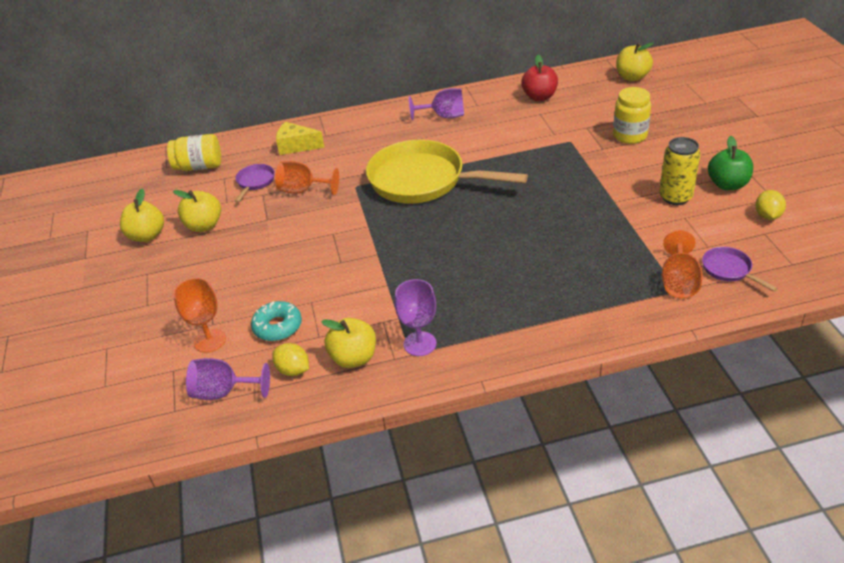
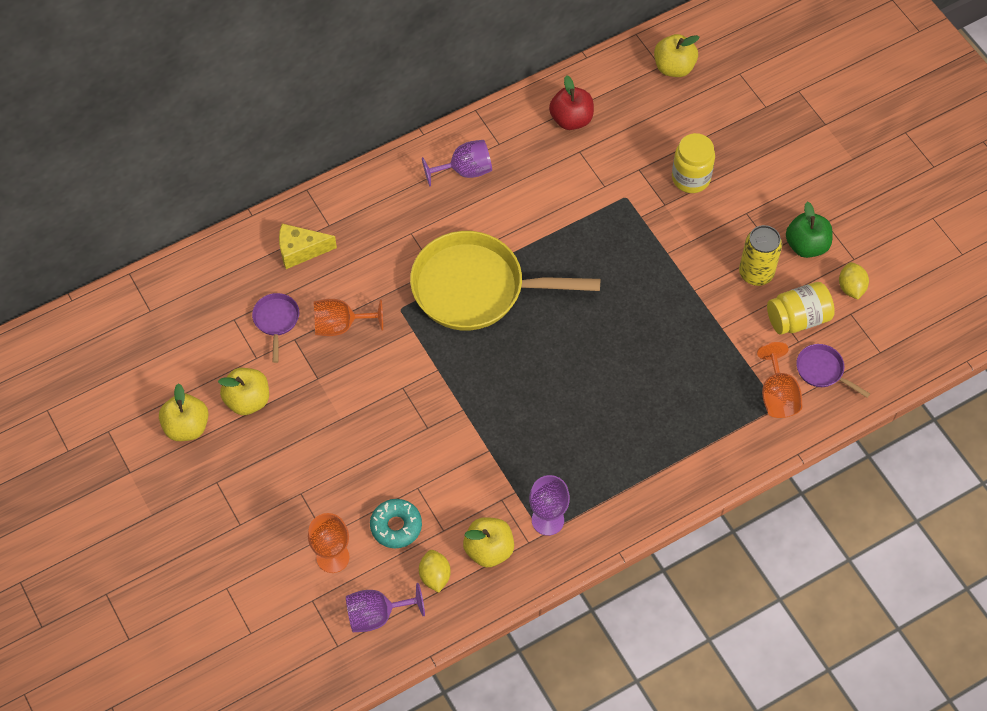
camera: 20 degrees left, 20 degrees up
yellow jar [167,134,221,171] -> yellow jar moved to [767,282,835,335]
yellow lemon [272,343,309,376] -> yellow lemon turned 60 degrees clockwise [419,550,451,593]

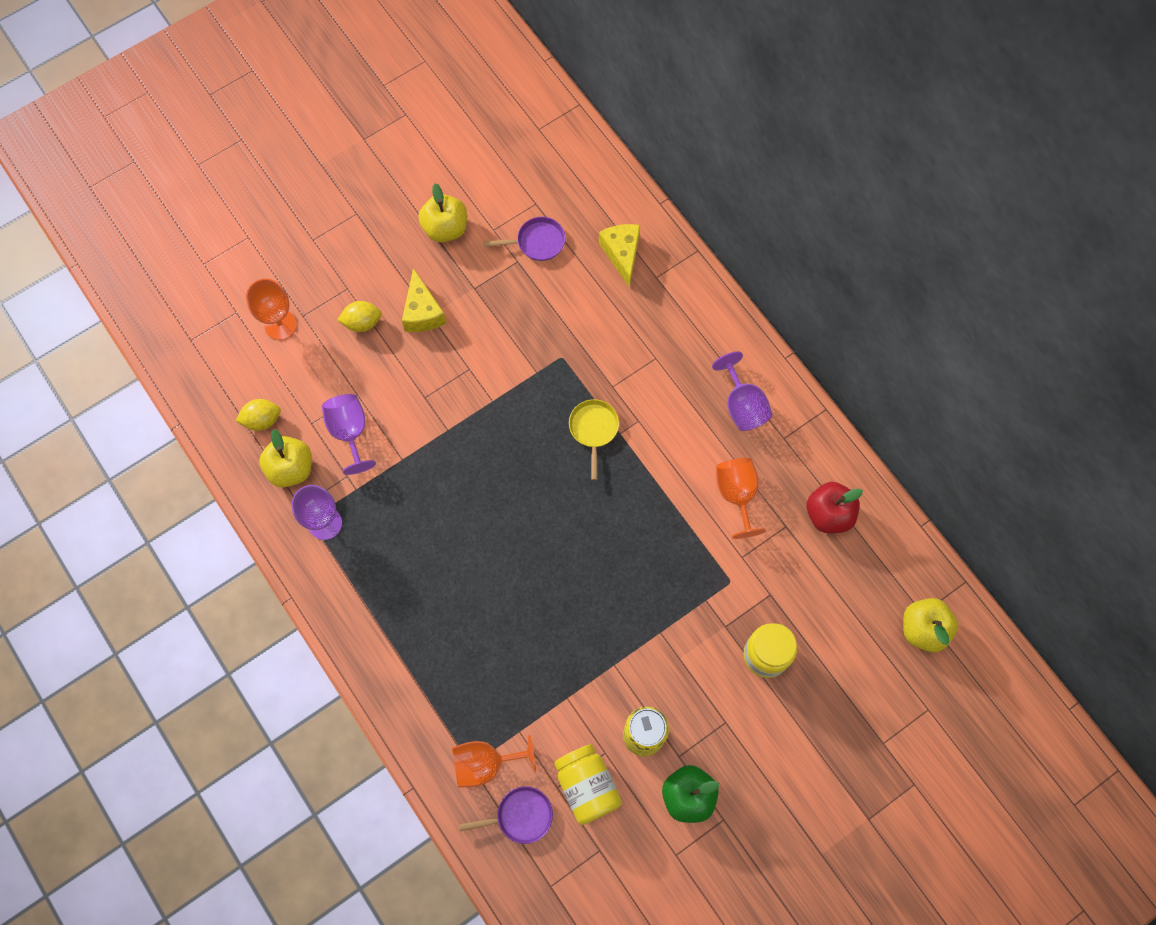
camera: 85 degrees right, 10 degrees up
yellow apple [159,383,209,441] -> none
orange goblet [314,299,383,336] -> orange goblet moved to [716,458,766,539]
purple goblet [346,583,425,632] -> purple goblet moved to [322,394,376,475]
turquoise donut [370,499,422,548] -> none
yellow pan [410,231,600,330] -> yellow pan [569,399,619,480], size x0.42
purple pan [796,344,870,398] -> purple pan turned 45 degrees clockwise [459,786,553,844]
yellow lemon [839,262,869,299] -> yellow lemon moved to [337,301,382,332]
none -> yellow cheese [402,268,446,332]

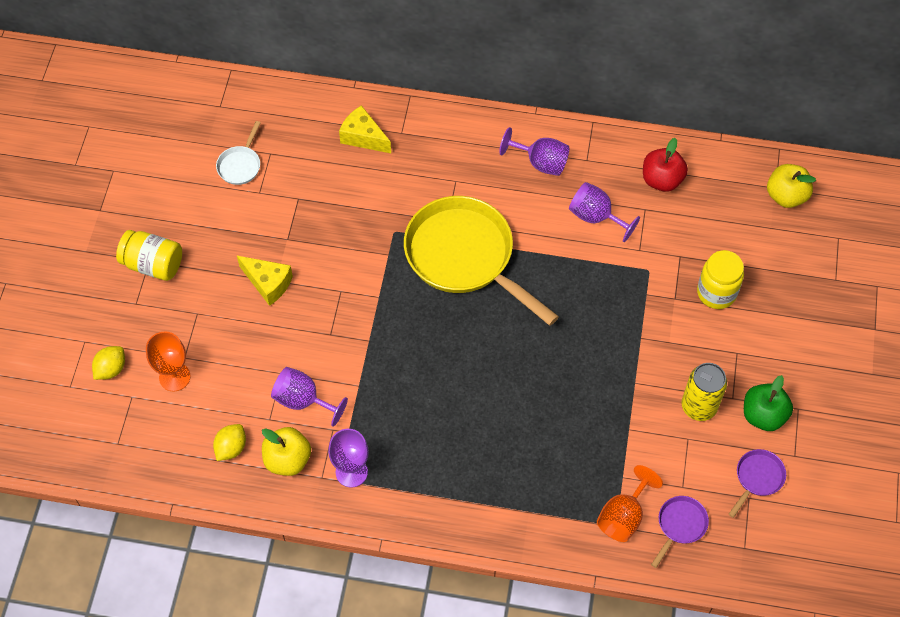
camera: 45 degrees left, 10 degrees down
yellow lemon [337,301,382,332] -> yellow lemon moved to [92,346,125,380]
yellow apple [419,183,467,242] -> none
purple pan [484,217,565,261] -> purple pan moved to [729,449,786,518]
yellow jar [554,744,622,825] -> yellow jar moved to [116,230,182,281]
yellow pan [569,399,619,480] -> yellow pan [404,196,559,326], size x2.38
orange goblet [716,458,766,539] -> purple goblet [569,182,640,242]
none -> white pan [216,121,261,185]

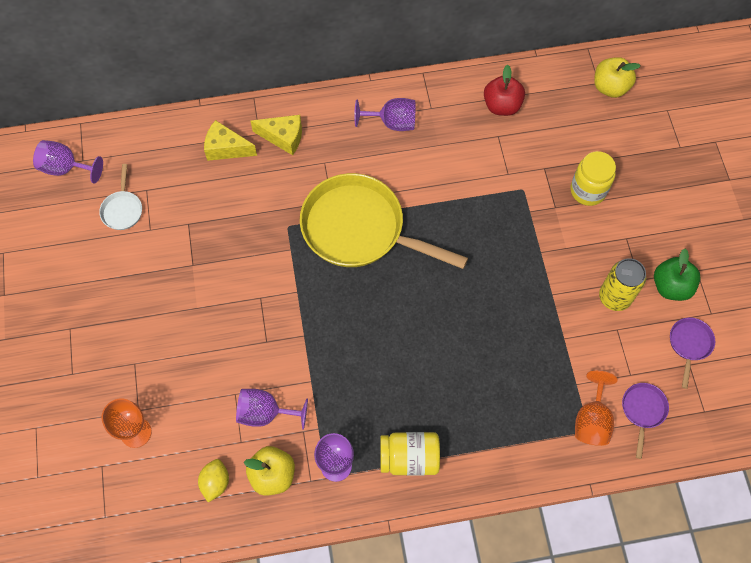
camera: 20 degrees left, 5 degrees up
yellow lemon [92,346,125,380] -> none
yellow jar [116,230,182,281] -> yellow jar moved to [380,432,440,476]
yellow cheese [237,256,293,306] -> yellow cheese moved to [250,115,302,155]
purple goblet [569,182,640,242] -> purple goblet moved to [33,140,103,184]

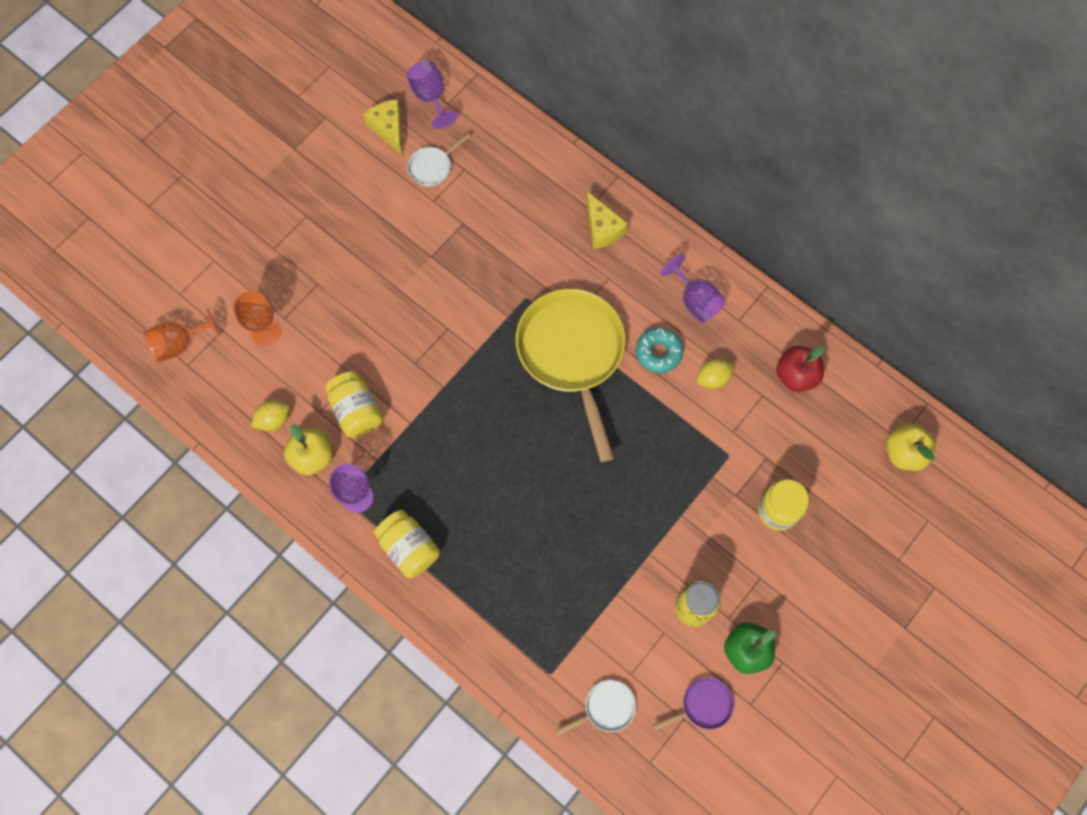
camera: 50 degrees right, 5 degrees up
yellow cheese [204,120,257,161] -> yellow cheese moved to [363,99,402,155]
purple goblet [236,389,308,430] -> yellow jar [325,371,383,438]
orange goblet [575,371,618,446] -> orange goblet moved to [144,309,220,363]
purple pan [622,383,669,459] -> white pan [555,680,636,736]
none -> turquoise donut [636,328,683,373]
none -> yellow lemon [697,359,734,389]

